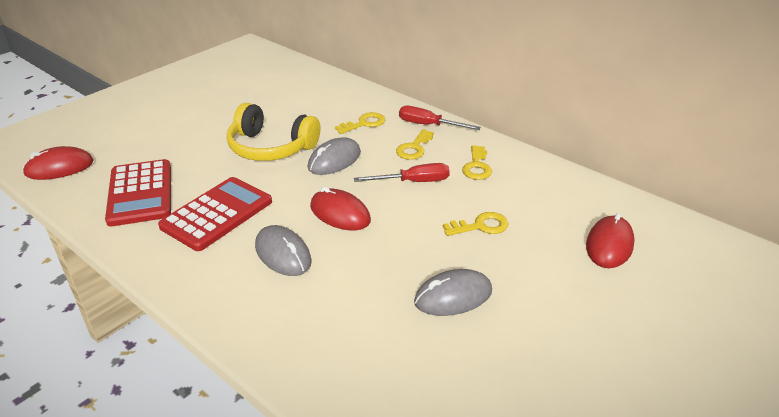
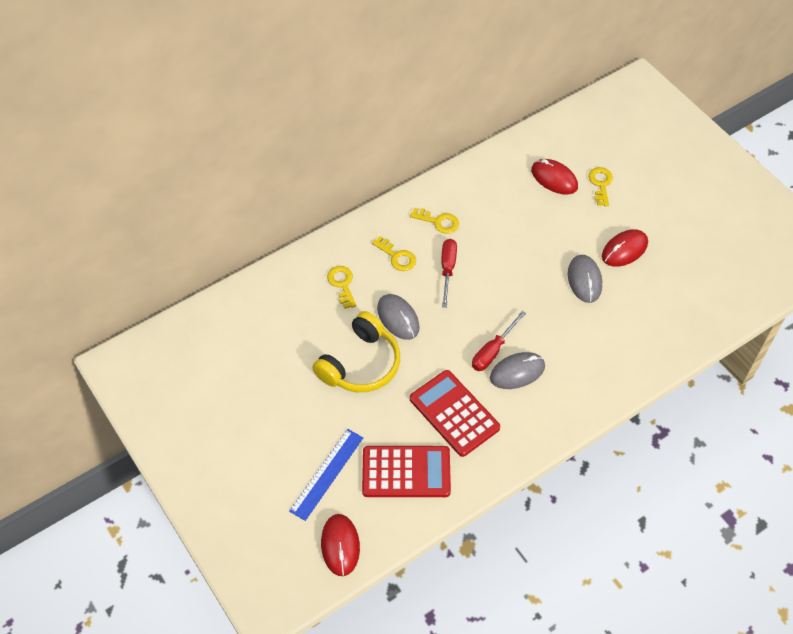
camera: 75 degrees left, 20 degrees up
red mouse [310,186,371,230] -> red mouse moved to [602,229,648,267]
red screwdriver [399,106,481,130] -> red screwdriver moved to [472,311,526,371]
yellow key [443,212,508,236] -> yellow key moved to [588,167,613,206]
none -> blue ruler [289,429,363,521]

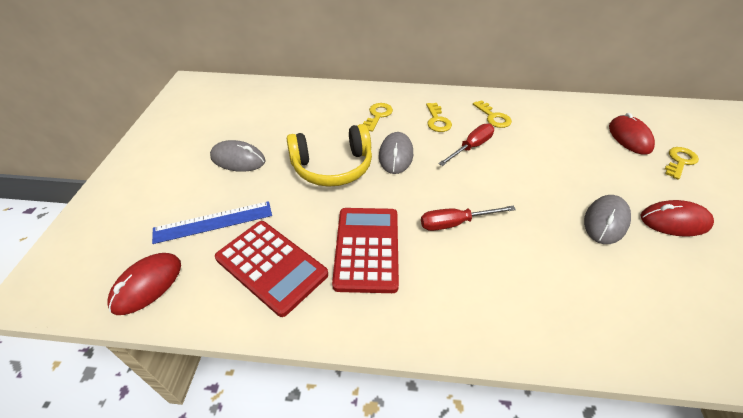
camera: 40 degrees right, 10 degrees down
grey mouse [490,352,545,389] -> grey mouse moved to [210,140,266,172]

